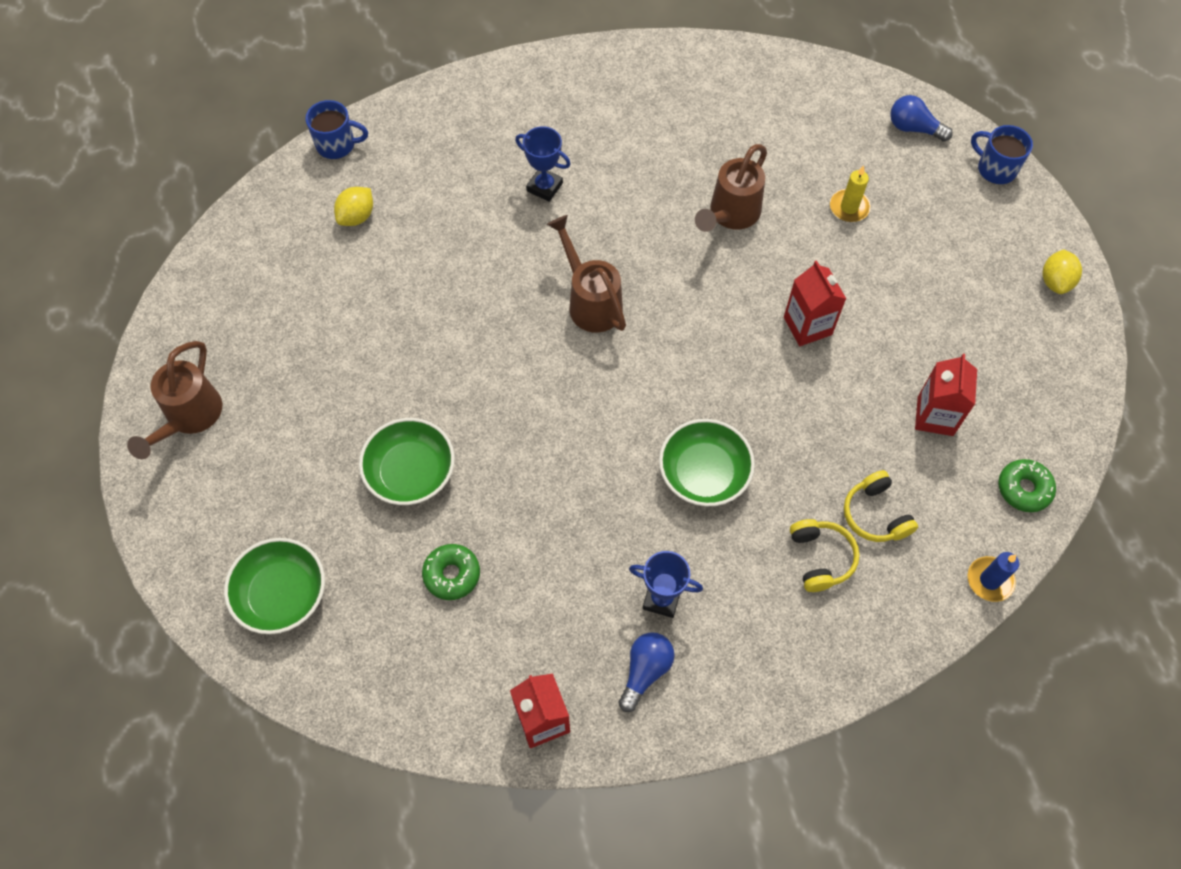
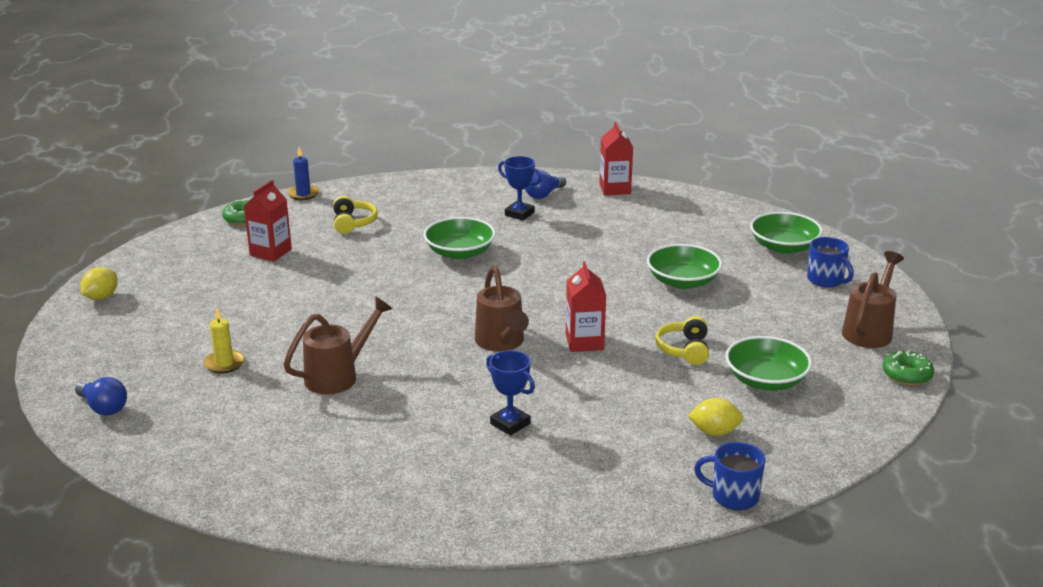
camera: 165 degrees left, 35 degrees down
yellow lemon [334,187,373,226] -> yellow lemon turned 45 degrees clockwise [688,398,743,436]
green donut [422,544,480,600] -> green donut moved to [883,350,934,386]
red carton [784,260,846,346] -> red carton moved to [566,261,606,352]
yellow headphones [790,519,859,592] -> yellow headphones moved to [655,316,709,365]
blue mug [971,125,1033,184] -> blue mug moved to [807,237,854,288]
none -> green bowl [725,336,812,390]

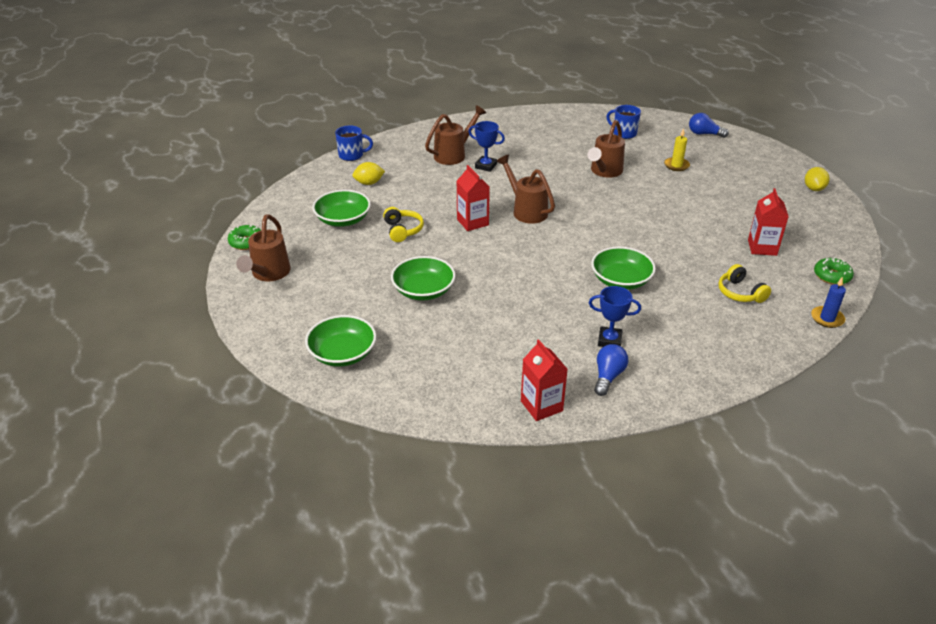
camera: 160 degrees right, 10 degrees up
blue mug [807,237,854,288] -> blue mug moved to [606,105,641,139]
none -> brown watering can [425,105,486,165]

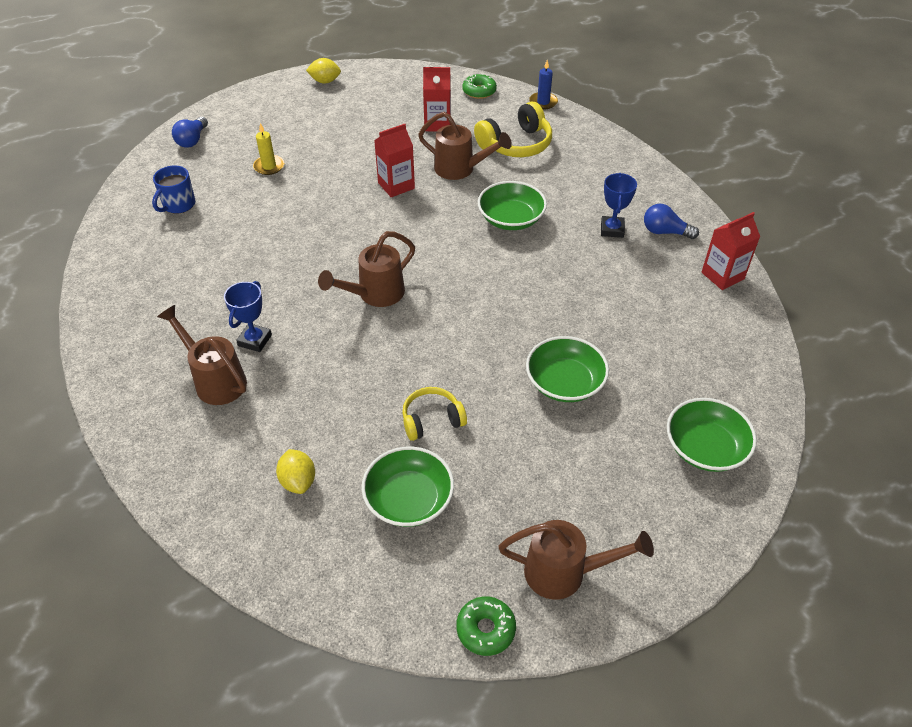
camera: 95 degrees left, 10 degrees up
blue mug [335,125,373,161] -> none
red carton [457,165,490,231] -> red carton moved to [374,124,415,197]
brown watering can [587,120,625,178] -> brown watering can moved to [418,112,512,180]
yellow headphones [719,264,771,303] -> yellow headphones [474,101,552,157], size x1.58

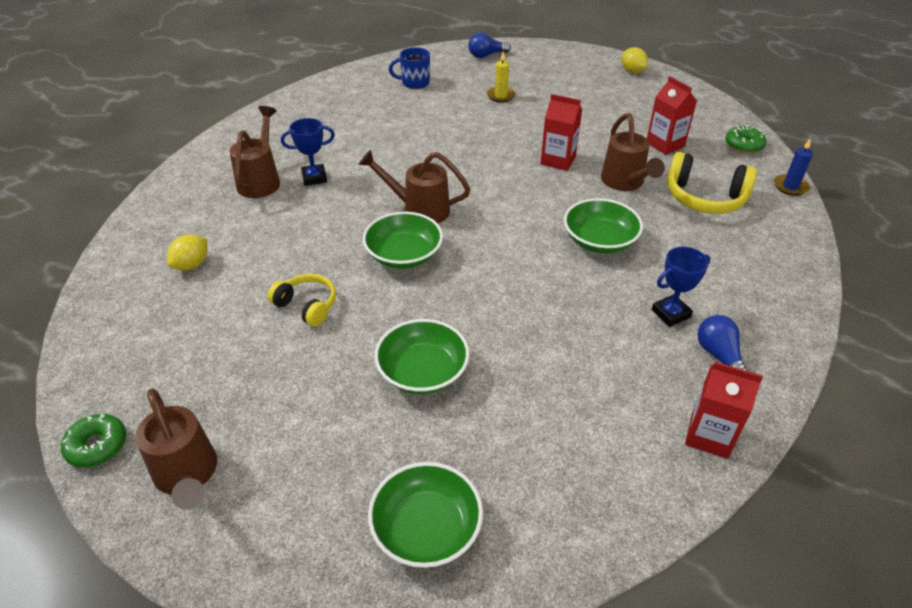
camera: 55 degrees right, 5 degrees down
green bowl [362,446,454,527] -> green bowl moved to [363,212,443,269]

